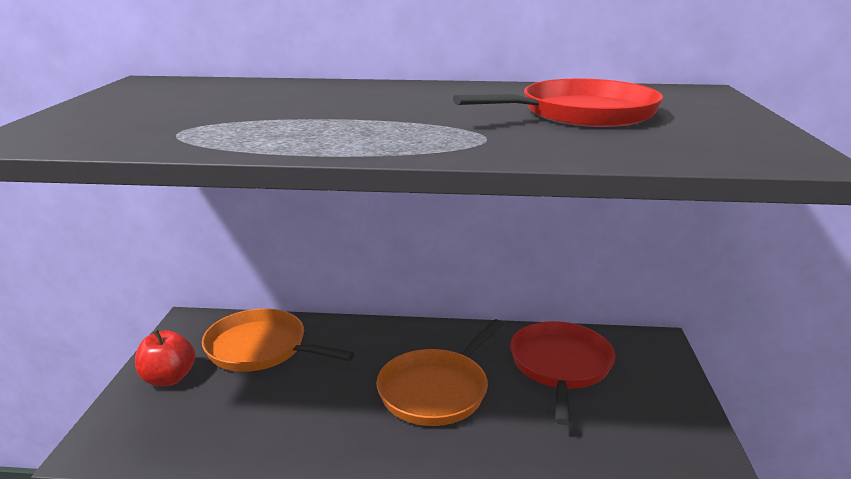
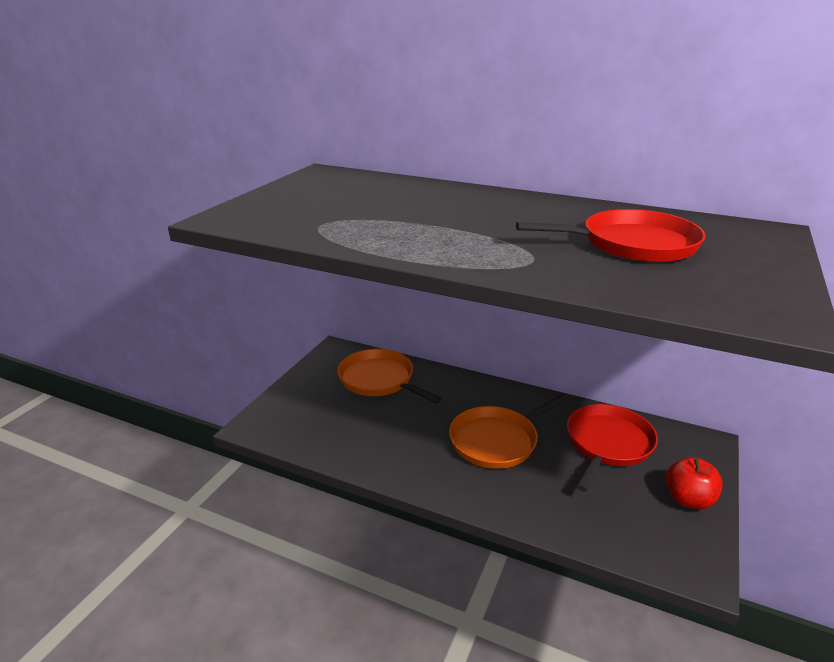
camera: 20 degrees right, 5 degrees up
red apple [135,329,195,386] -> red apple moved to [666,457,723,510]

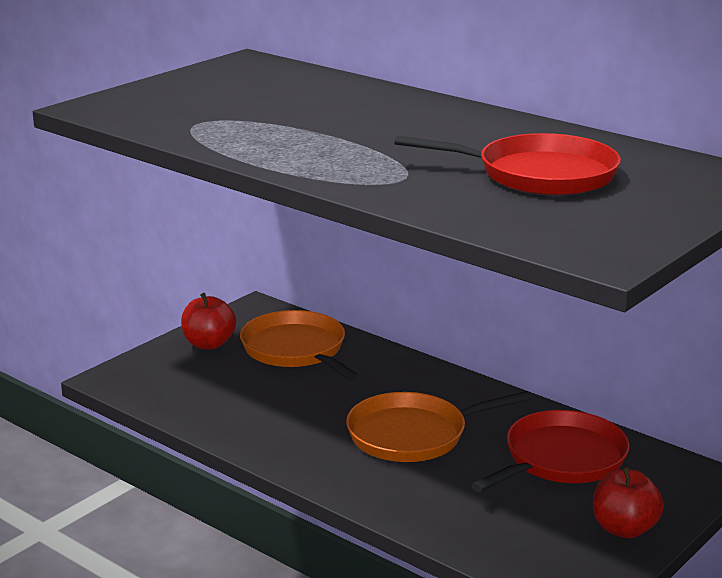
camera: 15 degrees right, 5 degrees down
none -> red apple [181,293,236,349]

